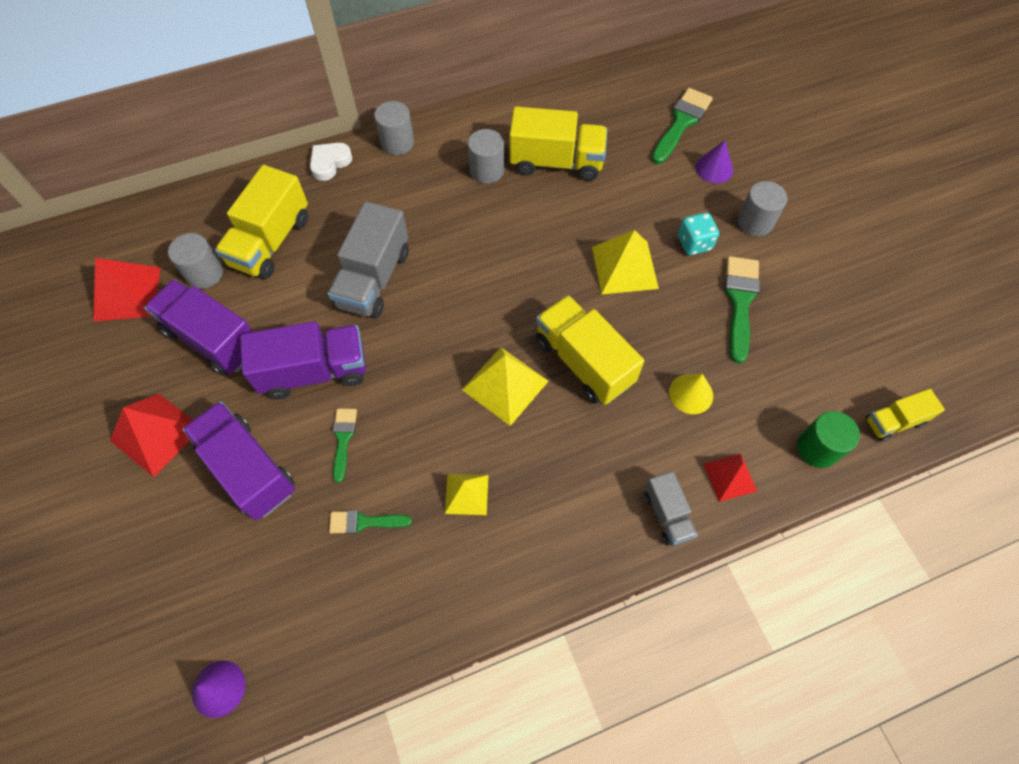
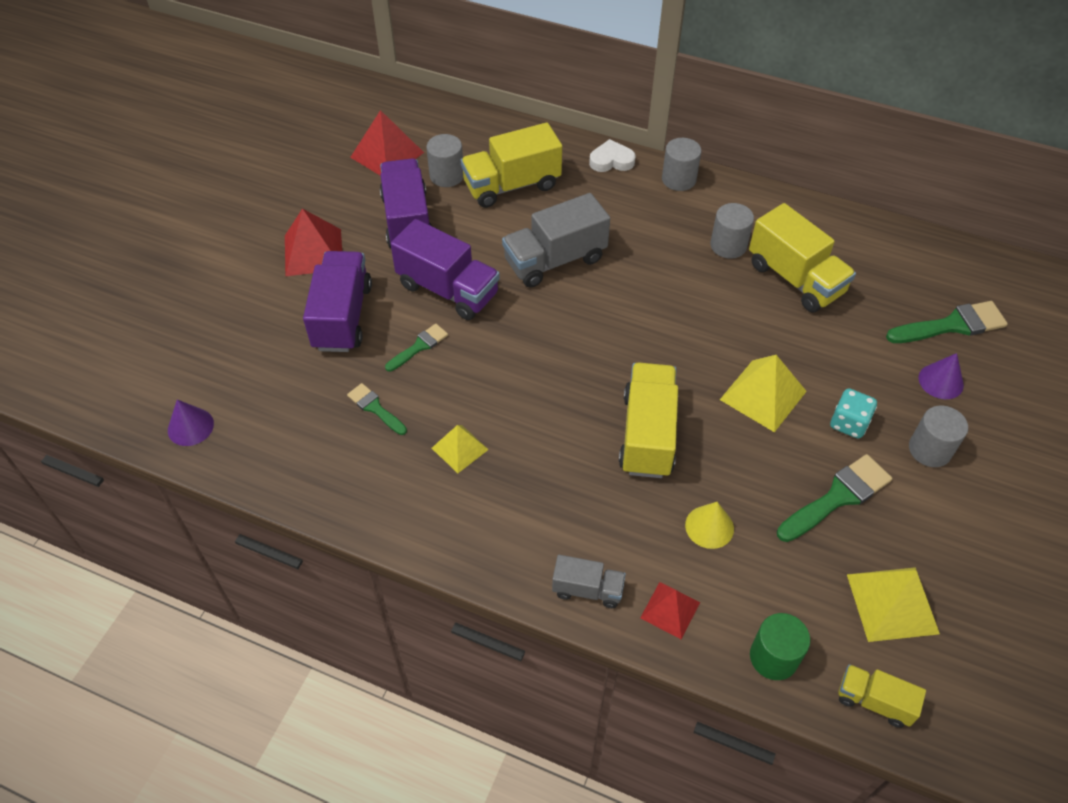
camera: 45 degrees right, 10 degrees down
yellow pyramid [462,347,549,426] -> yellow pyramid moved to [847,567,940,642]
grey truck [644,471,698,546] -> grey truck turned 105 degrees counterclockwise [552,555,626,608]

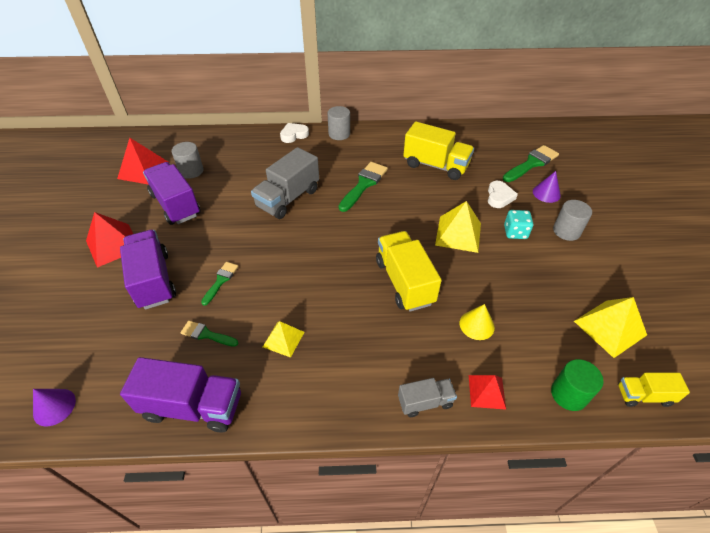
camera: 25 degrees left, 5 degrees down
purple truck [391,219,500,320] -> purple truck moved to [120,357,241,432]
yellow truck [461,122,562,208] -> none
grey cylinder [710,203,754,259] -> none
green brush [777,454,892,542] -> green brush moved to [339,162,388,212]
none -> white heart [488,181,518,208]

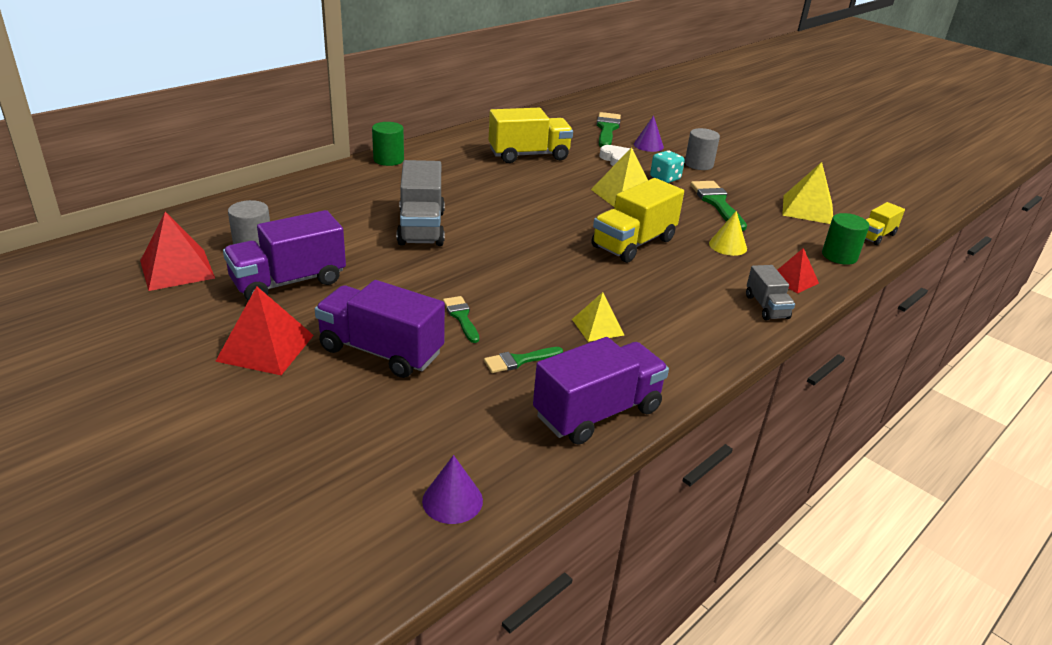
camera: 45 degrees left, 15 degrees down
purple truck [143,162,200,225] -> purple truck turned 45 degrees counterclockwise [223,210,346,301]
white heart [280,123,309,143] -> none
grey cylinder [327,106,350,140] -> green cylinder [372,122,404,166]
green brush [339,162,388,212] -> green brush moved to [690,181,747,231]
yellow truck [376,231,442,312] -> yellow truck turned 75 degrees counterclockwise [592,178,684,263]
grey truck [398,378,457,417] -> grey truck turned 135 degrees clockwise [746,265,795,320]

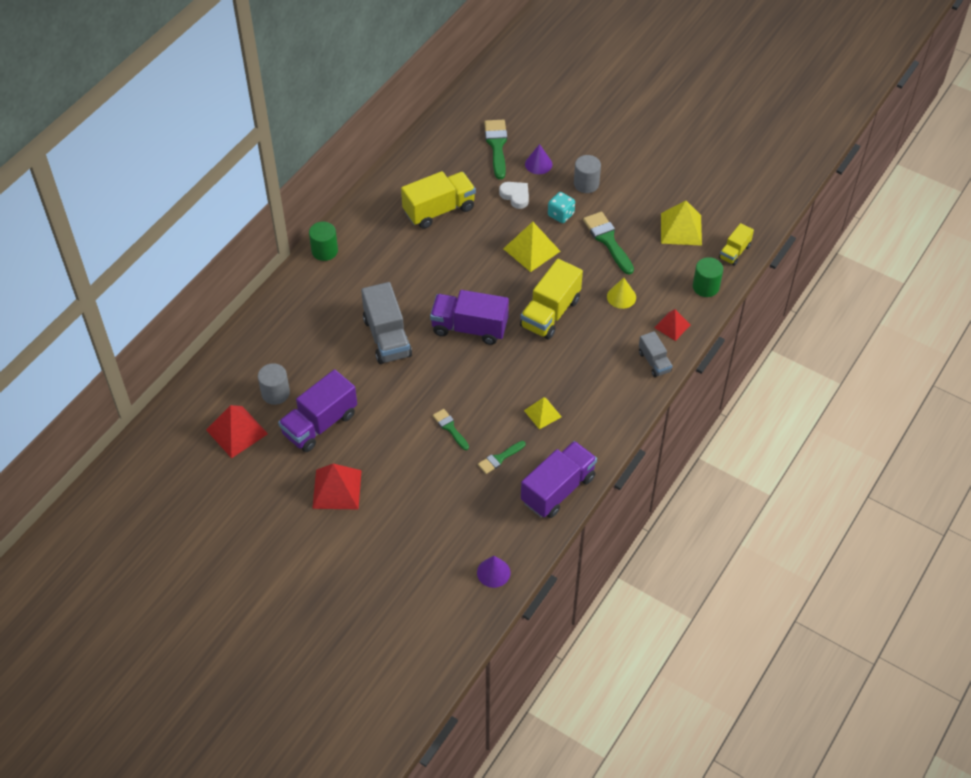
camera: 10 degrees left, 20 degrees up
purple truck [315,280,445,378] -> purple truck moved to [430,290,509,345]

